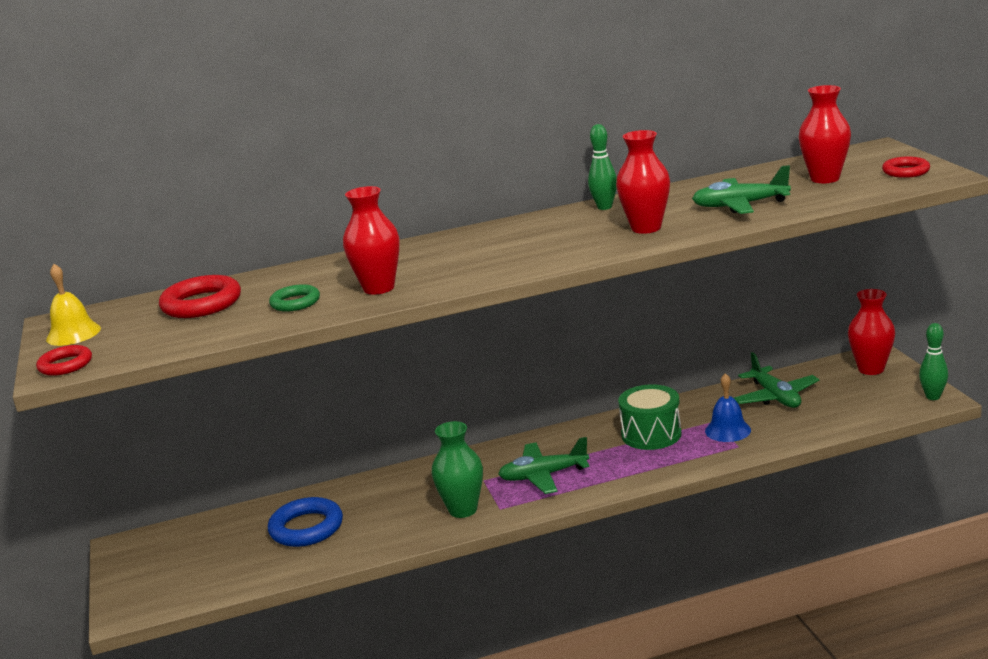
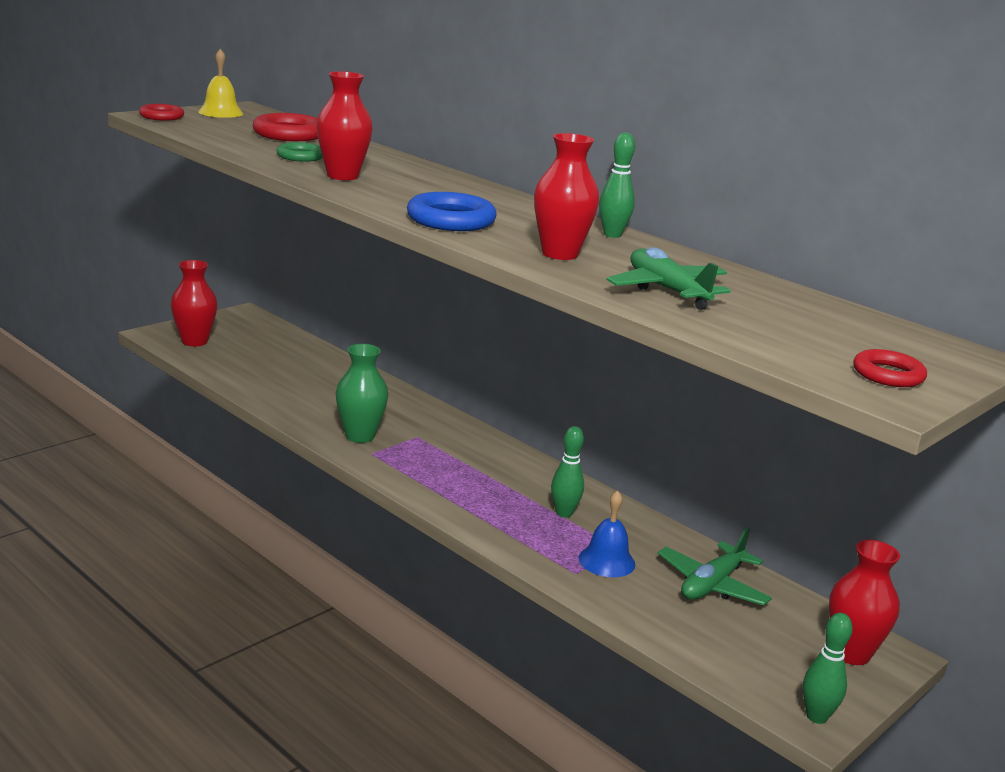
camera: 55 degrees right, 0 degrees up
blue ring [268,497,343,547] -> blue ring moved to [407,192,497,231]
green plane [498,437,590,494] -> none
green drum [618,385,682,450] -> green bowling pin [551,426,584,518]
red vase [799,85,851,183] -> red vase moved to [171,260,217,347]

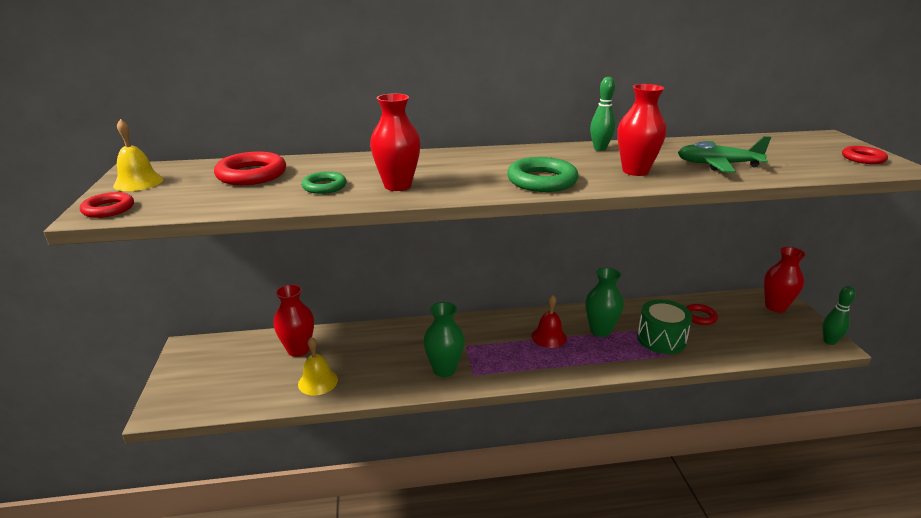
camera: 50 degrees left, 5 degrees up
red vase [171,260,217,347] -> red vase moved to [273,284,314,357]
blue ring [407,192,497,231] -> green ring [507,157,579,192]
green bowling pin [551,426,584,518] -> green vase [585,268,624,337]
blue bell [579,490,635,577] -> green drum [637,299,693,354]
green plane [658,527,772,605] -> red ring [686,304,718,325]
none -> yellow bell [298,337,338,395]
none -> red bell [531,295,567,348]

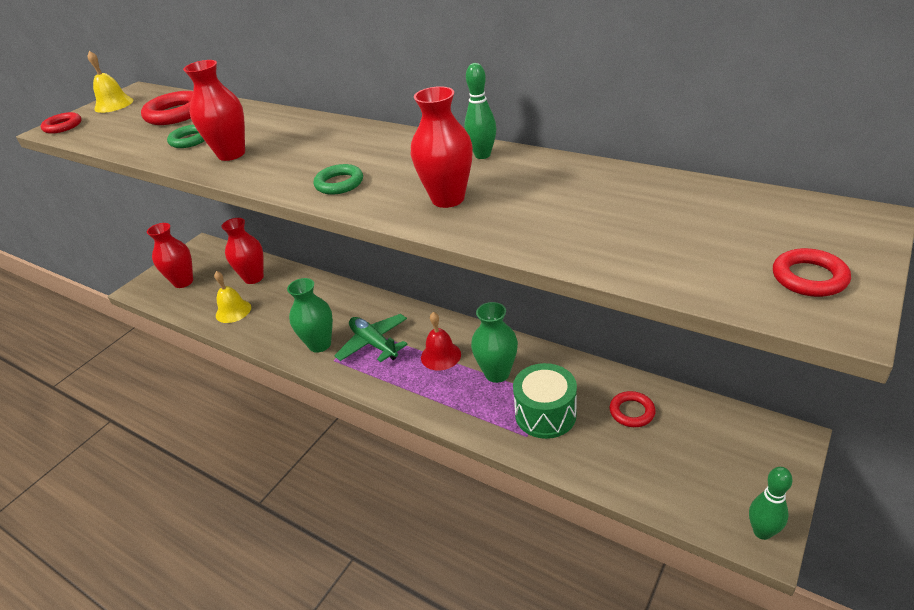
camera: 45 degrees right, 10 degrees up
green ring [507,157,579,192] -> green ring [314,164,363,195], size x0.61
green plane [678,136,771,173] -> green plane moved to [334,314,408,362]
red vase [764,247,806,312] -> red vase moved to [147,223,193,288]

